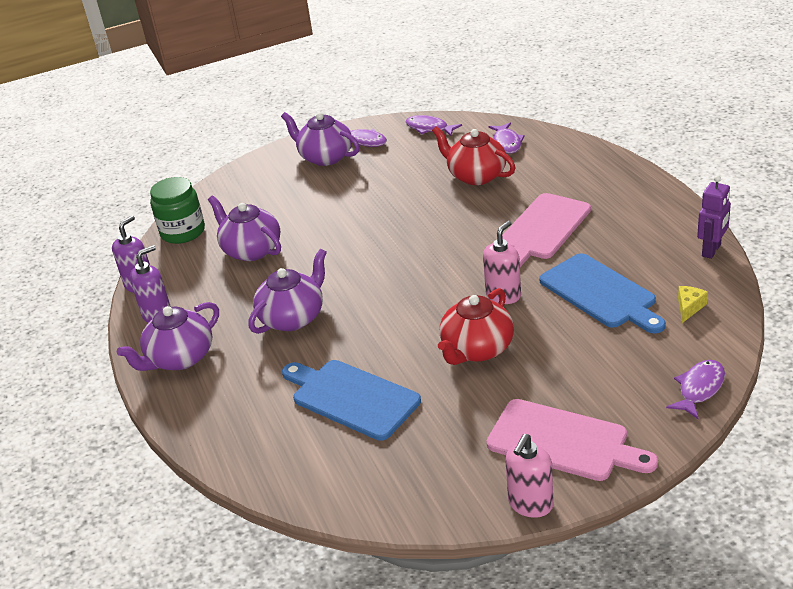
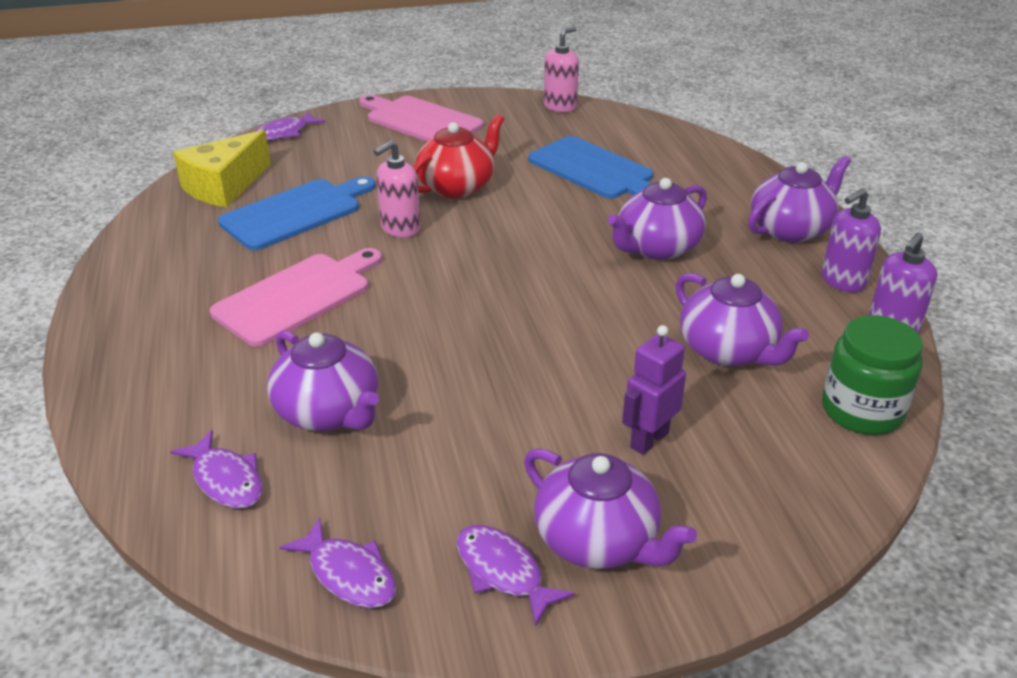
camera: 175 degrees left, 0 degrees up
red teapot [432,126,515,185] -> purple teapot [267,330,379,431]
purple fish [488,122,525,154] -> purple fish turned 135 degrees clockwise [170,430,263,508]
pink soap dispenser [505,434,553,518] -> pink soap dispenser moved to [544,26,579,112]
blue cutting board [539,253,666,333] -> blue cutting board turned 75 degrees clockwise [218,176,375,250]
yellow cheese [678,286,708,323] -> yellow cheese [173,130,271,208], size x2.23
purple robot [697,175,731,259] -> purple robot moved to [622,325,686,455]

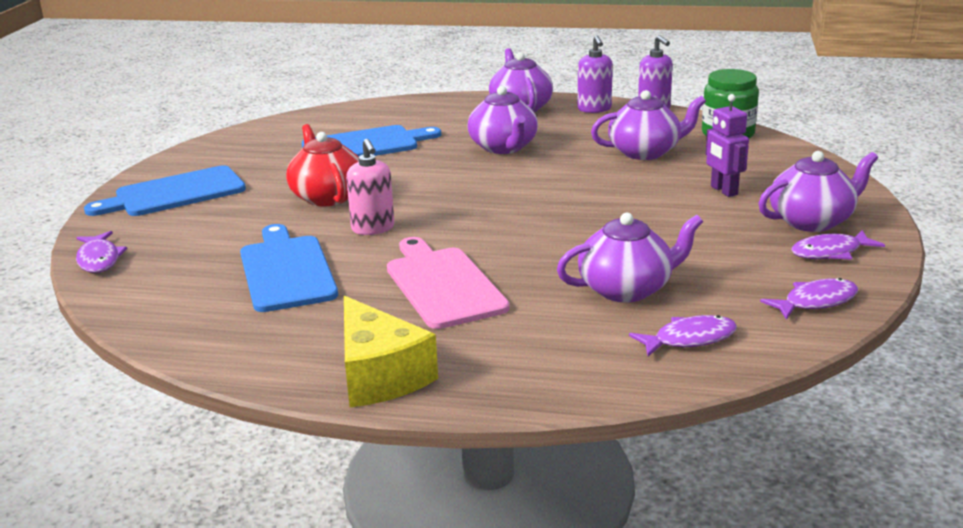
camera: 65 degrees left, 10 degrees down
yellow cheese [173,130,271,208] -> yellow cheese moved to [344,296,438,407]
pink cutting board [359,95,484,142] -> blue cutting board [84,165,246,216]
pink soap dispenser [544,26,579,112] -> none

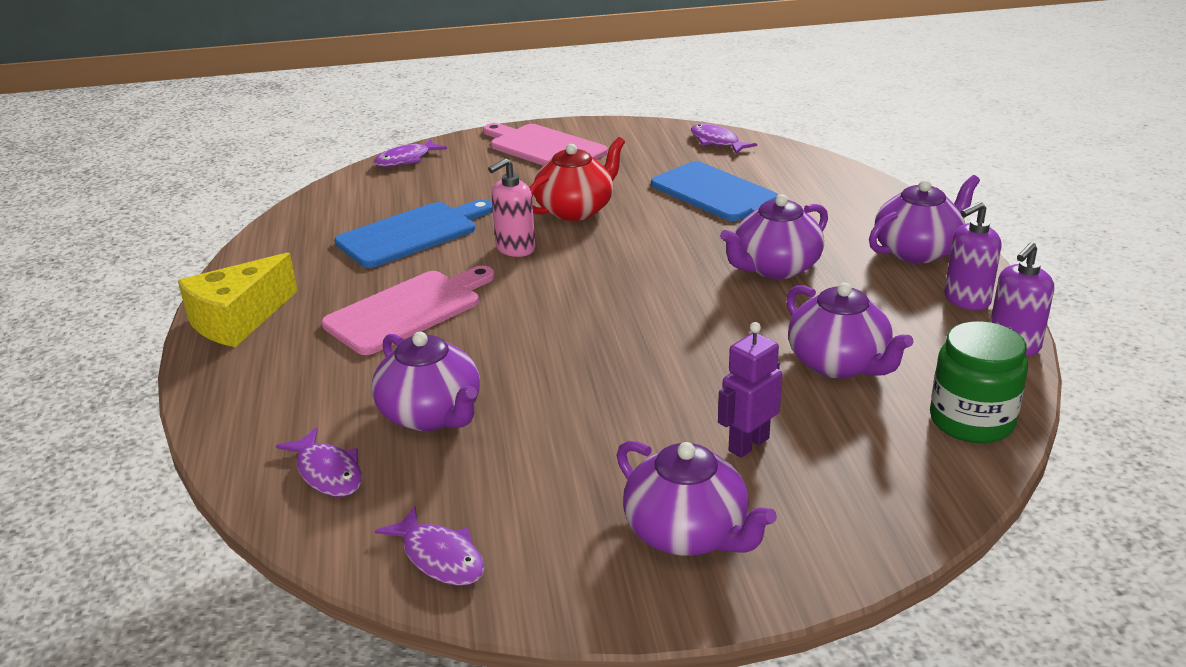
camera: 70 degrees right, 5 degrees up
blue cutting board [84,165,246,216] -> pink cutting board [483,123,608,166]
purple fish [791,230,885,260] -> purple fish moved to [691,124,757,154]

